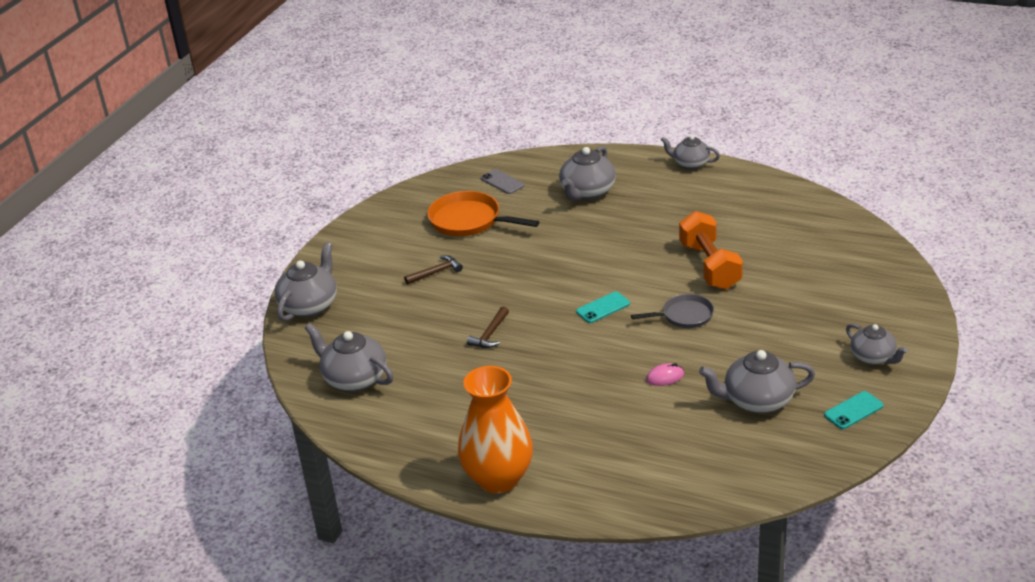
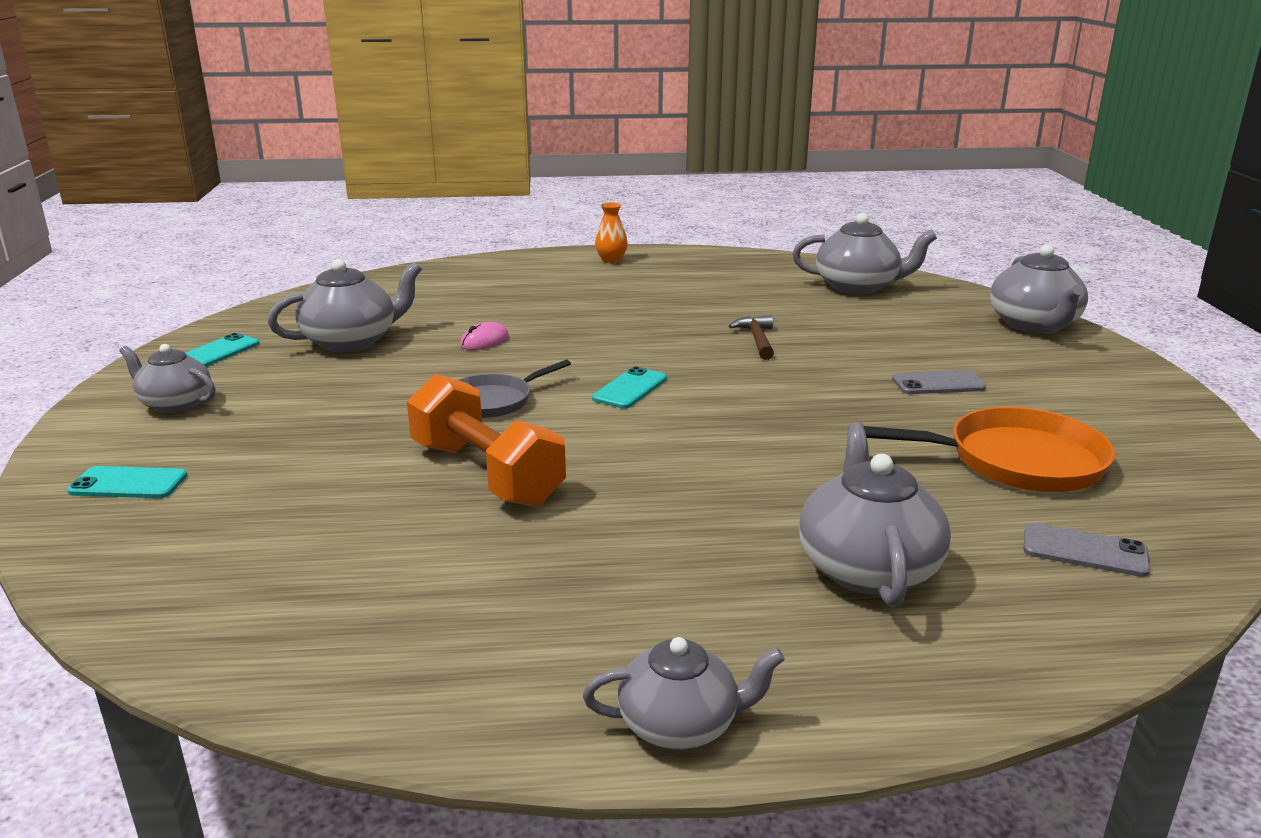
camera: 150 degrees right, 10 degrees down
brown hammer [404,255,463,285] -> grey phone [892,370,986,394]
orange vase [458,366,533,494] -> orange vase [595,202,628,263], size x0.42
none -> turquoise phone [67,466,187,498]

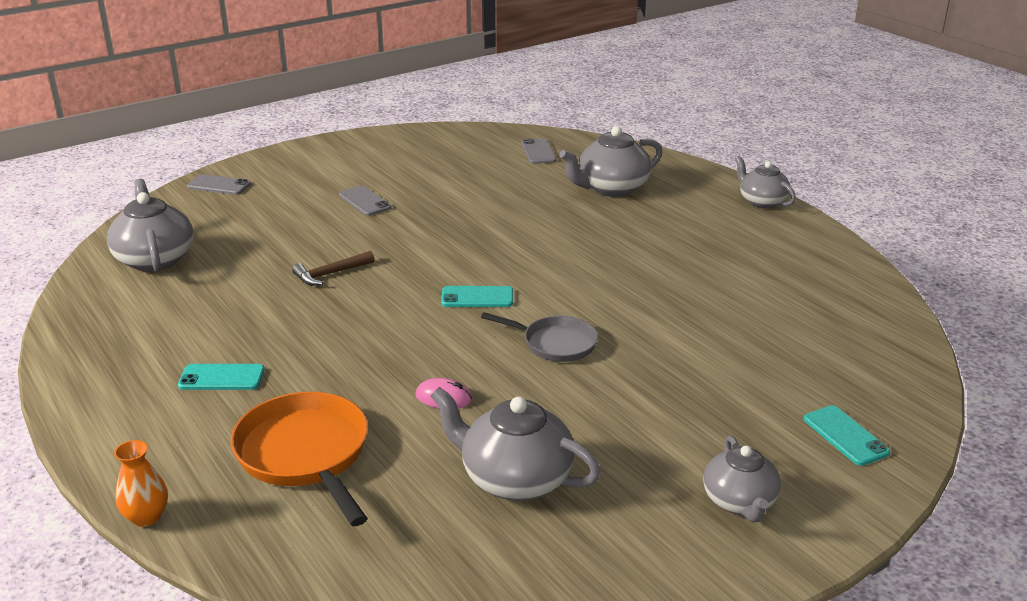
camera: 120 degrees left, 5 degrees up
turquoise phone [185,333,259,367] -> turquoise phone moved to [178,364,264,390]
orange dumbbell [407,374,566,507] -> none
orange vase [595,202,628,263] -> orange vase moved to [114,440,168,527]
orange pan [864,407,1115,492] -> orange pan moved to [231,392,368,526]
grey teapot [990,244,1088,334] -> grey phone [187,174,251,195]

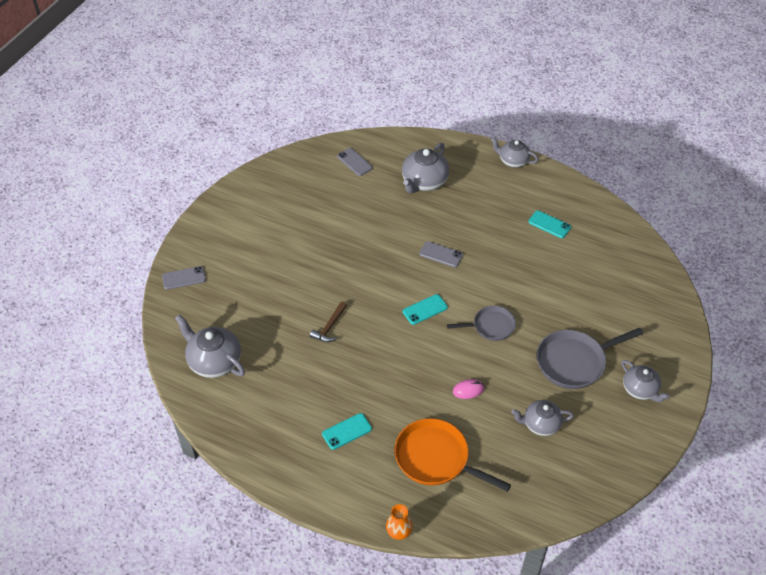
camera: 30 degrees left, 20 degrees up
grey phone [339,186,391,216] -> grey phone moved to [419,241,463,267]
grey teapot [430,387,601,501] -> grey teapot [511,400,574,436], size x0.66
turquoise phone [804,405,890,466] -> turquoise phone moved to [528,211,571,238]
none -> grey pan [537,328,644,389]

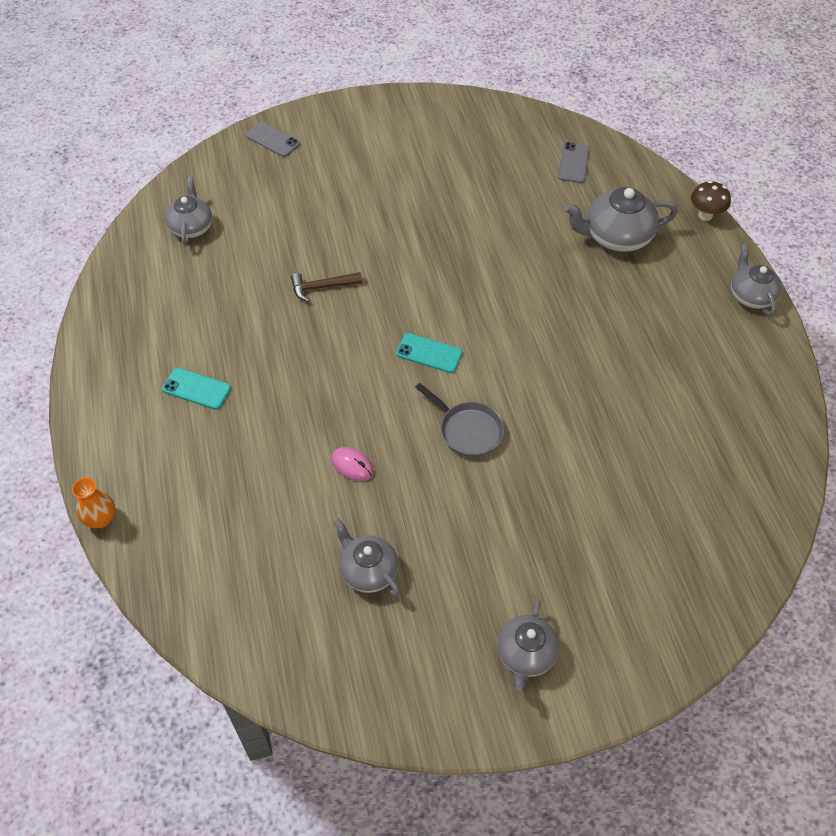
camera: 50 degrees right, 5 degrees up
grey teapot [175,314,245,378] -> grey teapot [165,177,212,245], size x0.66
orange pan [394,418,511,492] -> none
grey phone [419,241,463,267] -> none
turquoise phone [528,211,571,238] -> none
grey pan [537,328,644,389] -> none
none -> brown mushroom [691,181,731,221]

